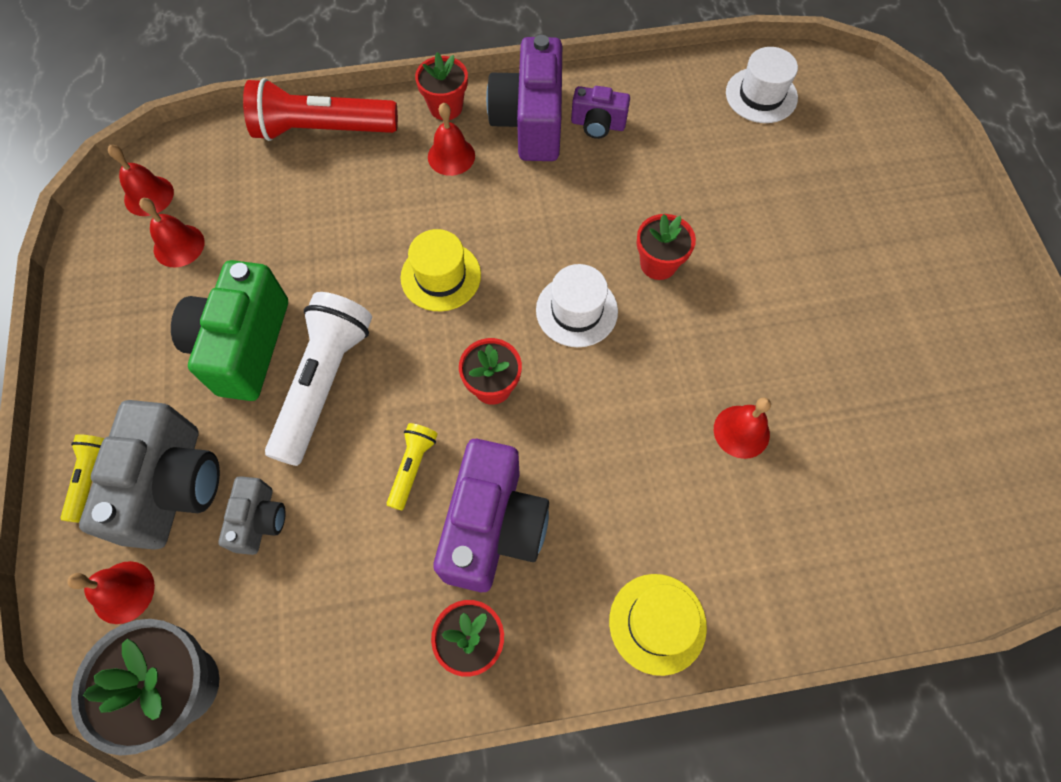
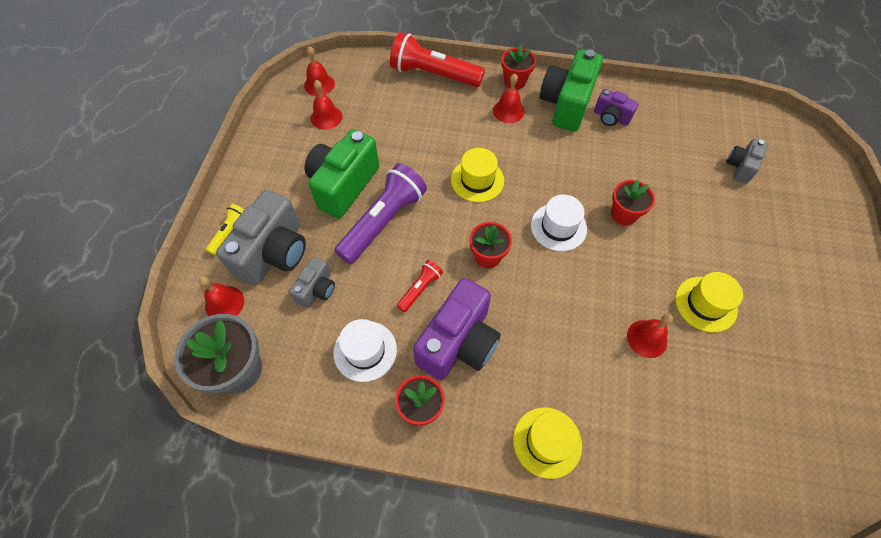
camera: 20 degrees right, 5 degrees down
white flashlight [265,292,372,466] -> purple flashlight [334,163,427,264]
yellow flashlight [387,423,438,510] -> red flashlight [397,260,443,312]
purple camera [486,35,562,161] -> green camera [540,49,603,132]
white hat [726,47,798,123] -> white hat moved to [333,319,397,382]
none -> yellow hat [675,272,743,332]
none -> grey camera [726,139,768,184]

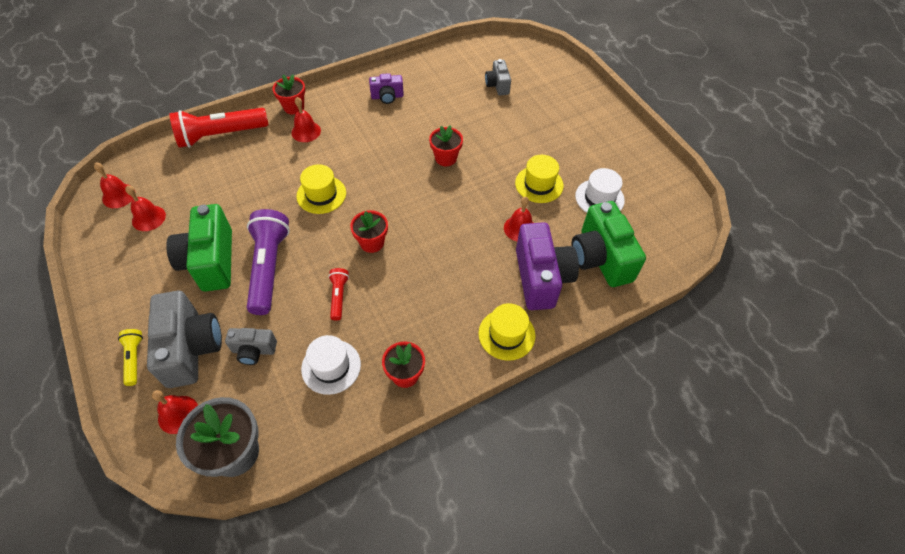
camera: 40 degrees left, 5 degrees down
grey camera [289,257,335,308] -> grey camera turned 105 degrees clockwise [225,328,277,365]
purple camera [413,278,501,380] -> purple camera moved to [516,222,579,310]
white hat [531,195,587,252] -> white hat moved to [575,168,625,213]
green camera [540,49,603,132] -> green camera moved to [572,201,646,287]

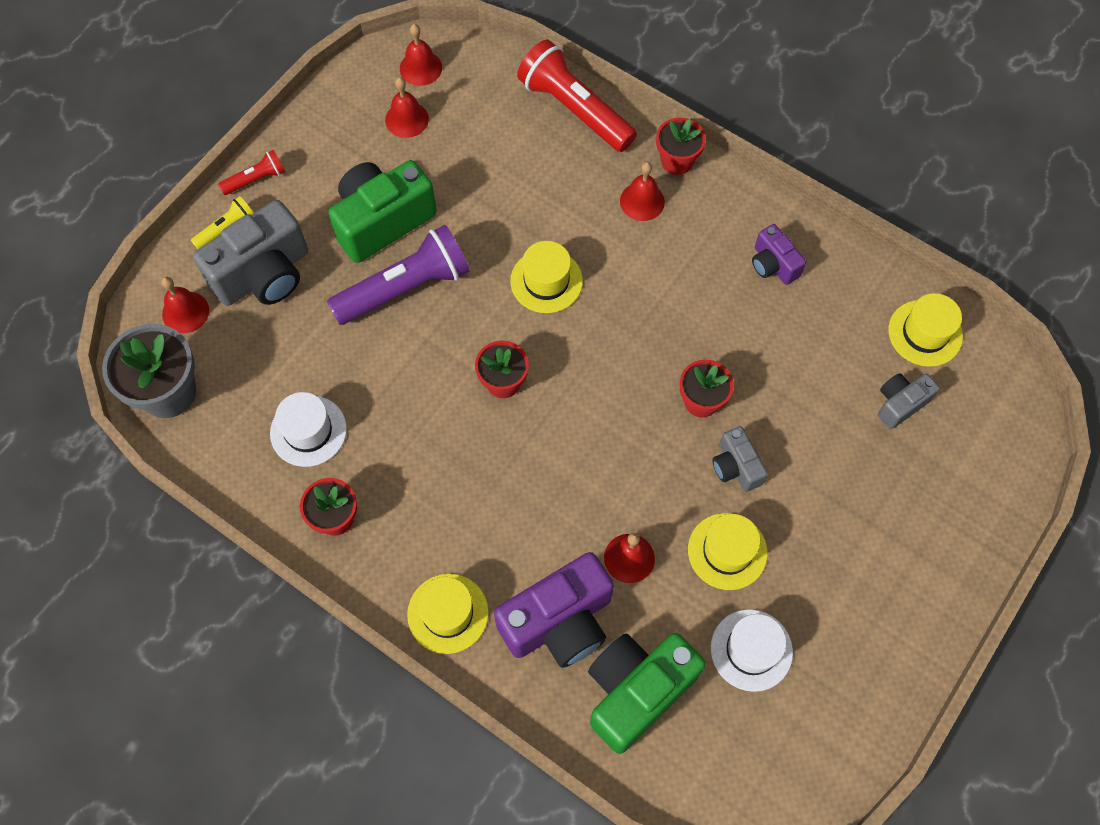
camera: 65 degrees right, 10 degrees up
grey camera [225,328,277,365] -> grey camera moved to [712,426,768,492]
red flashlight [328,268,349,321] -> red flashlight moved to [218,150,285,195]
none -> yellow hat [888,293,963,367]

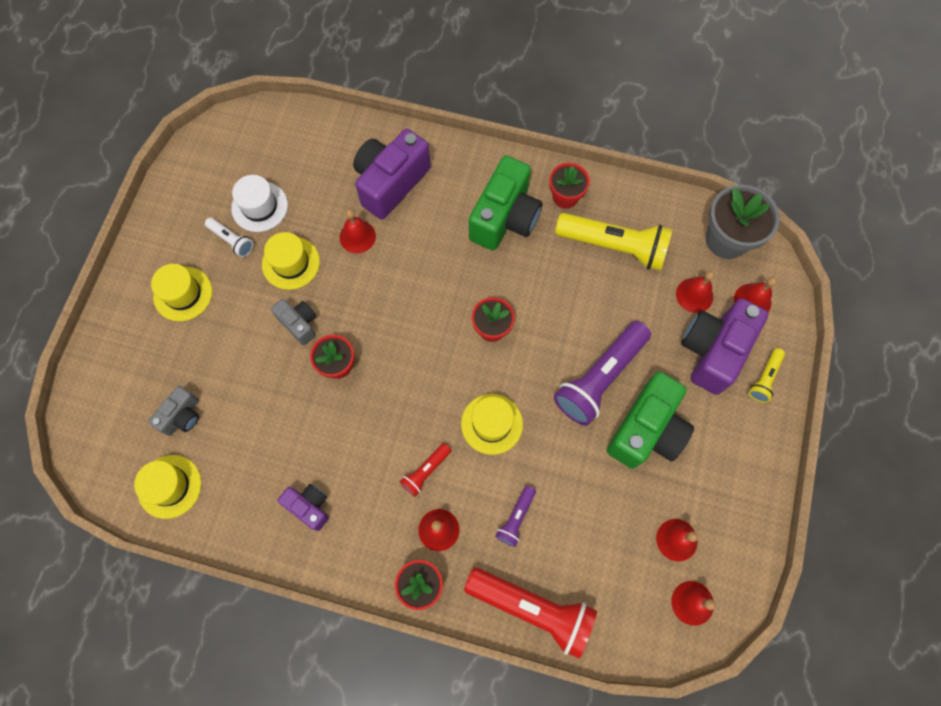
camera: 160 degrees right, 5 degrees up
grey camera [193,200,308,306] -> purple camera [681,298,768,395]
red flashlight [218,150,285,195] -> red flashlight moved to [399,443,451,497]
white hat [270,392,347,467] -> yellow flashlight [555,213,672,271]
yellow hat [407,574,489,654] -> yellow hat moved to [151,264,212,321]
green camera [588,633,706,754] -> green camera moved to [469,156,542,250]
none -> white flashlight [205,218,253,257]
none -> purple flashlight [495,486,536,547]
none -> red bell [676,271,715,313]

